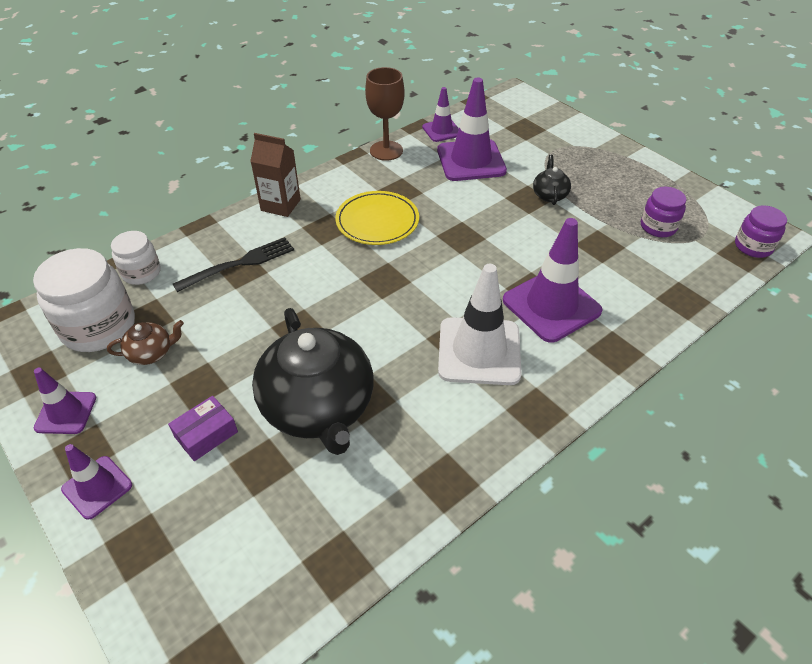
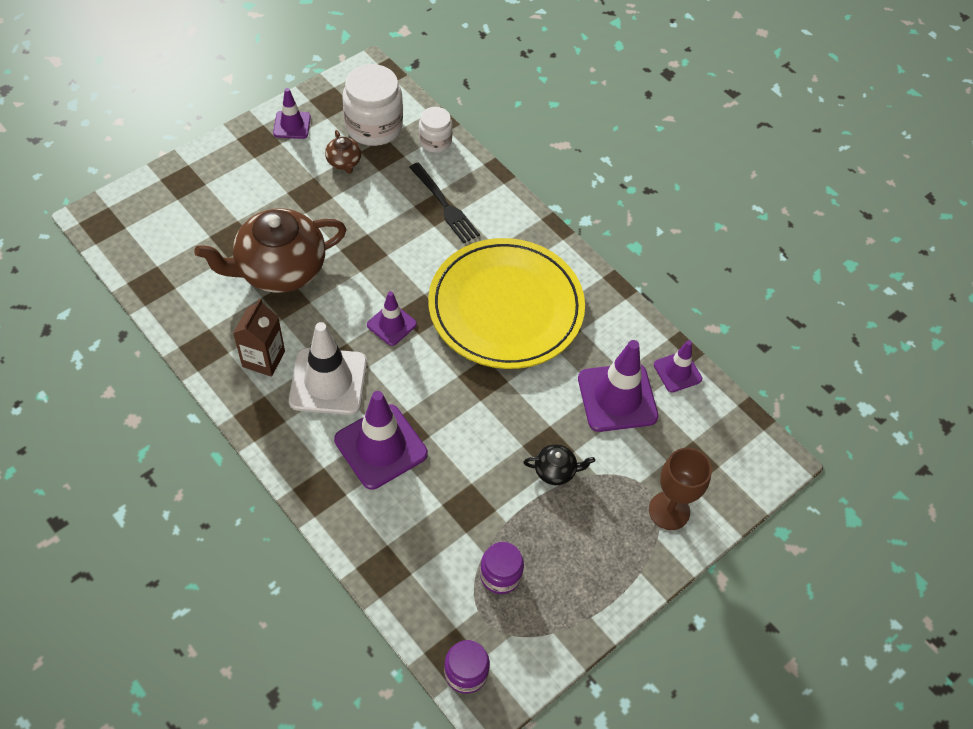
camera: 85 degrees right, 10 degrees up
purple traffic cone [61,444,132,520] -> purple traffic cone moved to [367,291,417,346]
purple box [168,396,238,461] -> none
brown carton [250,133,301,217] -> brown carton moved to [233,298,285,377]
black teapot [252,308,374,455] -> brown teapot [194,208,347,293]
yellow plate [335,191,419,245] -> yellow plate [428,238,585,369], size x1.85
brown goblet [365,67,405,161] -> brown goblet moved to [649,448,712,530]

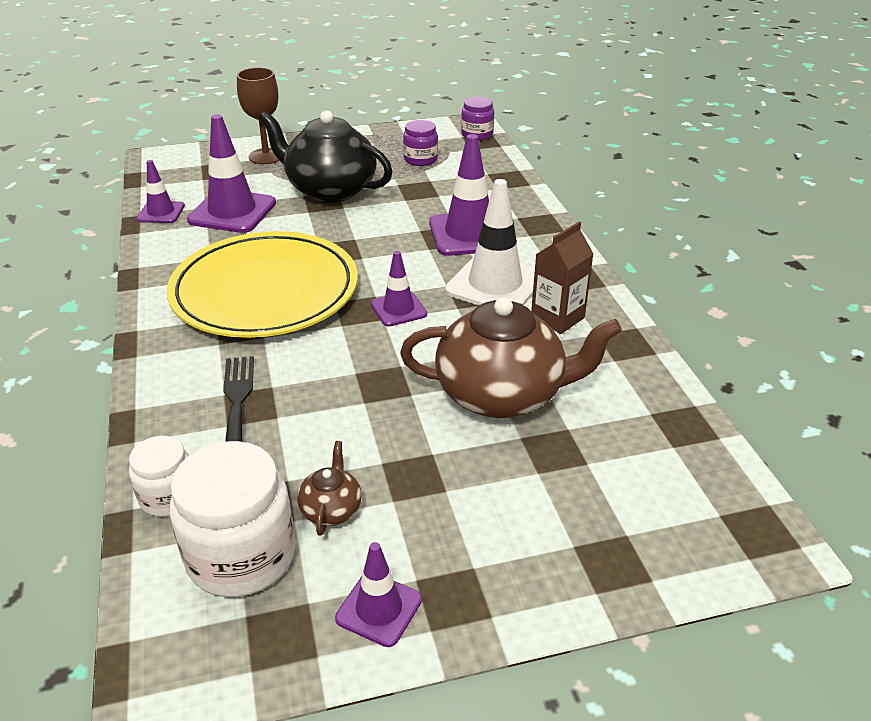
camera: 150 degrees left, 20 degrees down
black teapot [523,444,595,485] -> black teapot [259,110,392,203], size x2.33

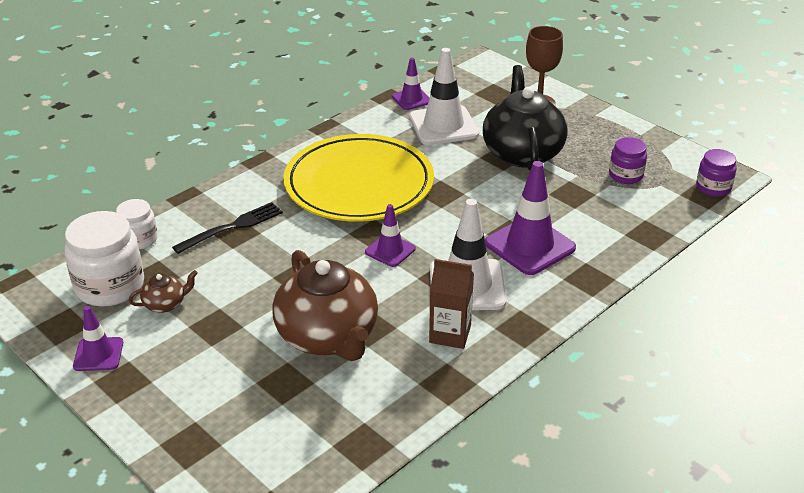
camera: 60 degrees right, 0 degrees up
purple traffic cone [187,114,276,233] -> white traffic cone [409,48,479,145]

